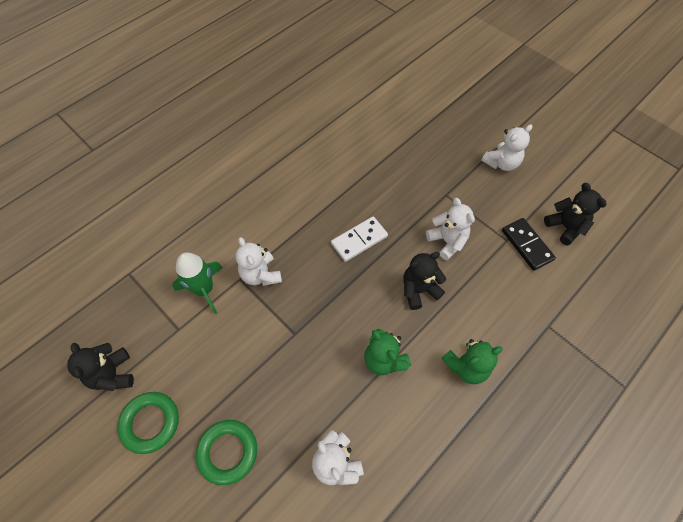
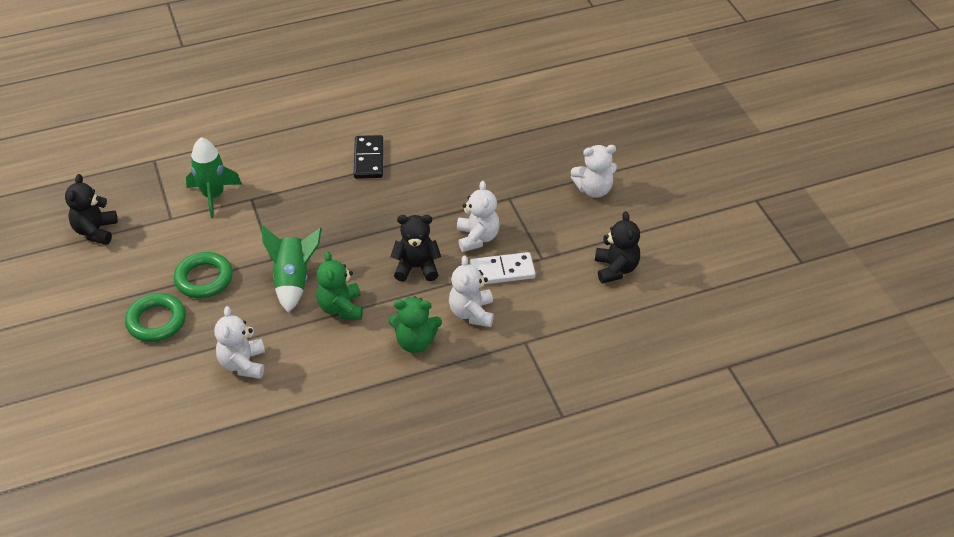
camera: 25 degrees right, 15 degrees down
green ring [117,392,179,454] -> green ring moved to [174,252,233,298]
white teddy bear [236,237,282,286] -> white teddy bear moved to [449,256,494,327]
white domino [331,216,388,262] -> white domino moved to [470,252,536,284]
black domino [502,218,556,271] -> black domino moved to [354,135,383,179]
none -> green rocket [262,226,322,313]

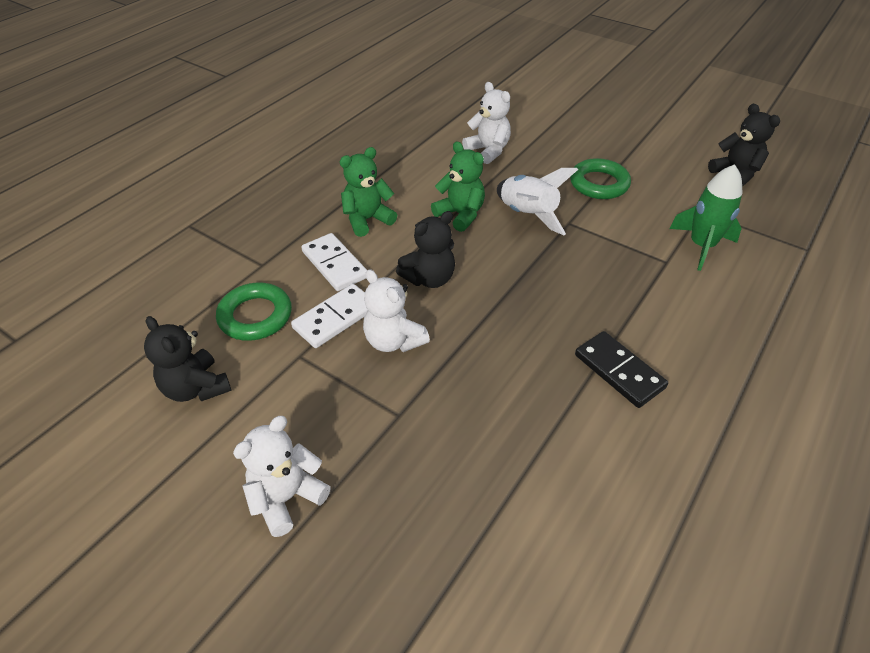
camera: 145 degrees right, 0 degrees up
green ring [125,293,186,342] -> green ring moved to [216,283,292,341]
green rocket [262,226,322,313] -> white rocket [497,168,578,235]
white teddy bear [449,256,494,327] -> white domino [301,233,367,291]

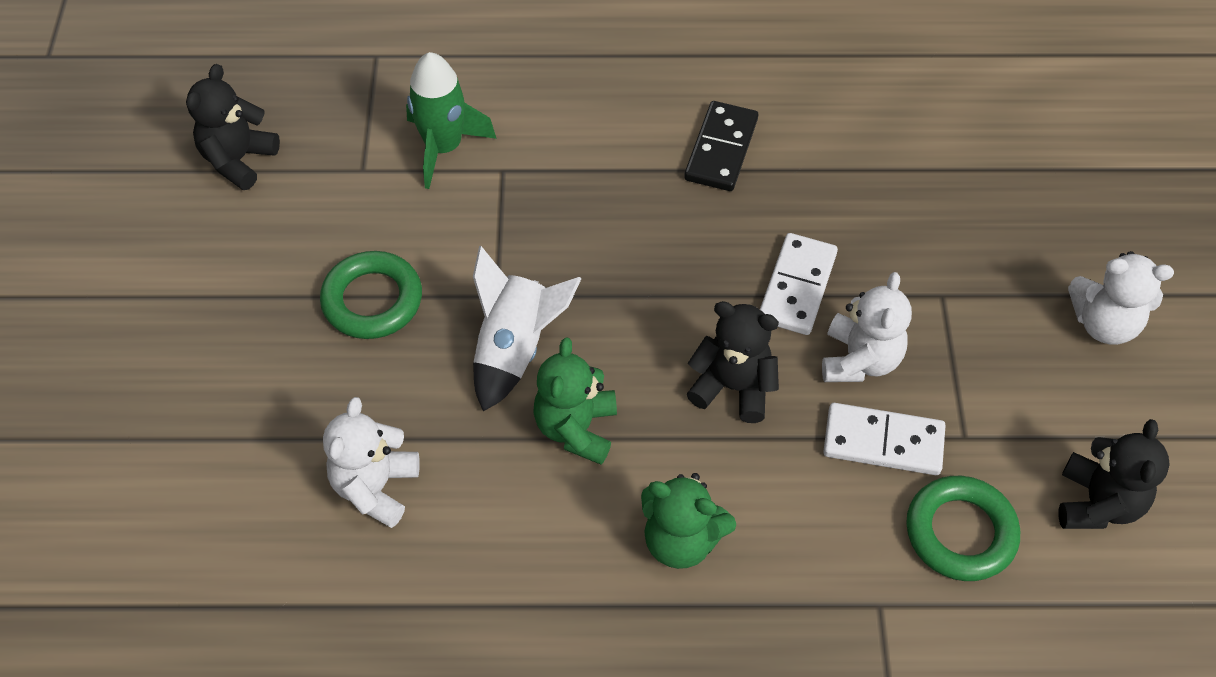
camera: 125 degrees left, 10 degrees up
white domino [301,233,367,291] -> white domino moved to [760,233,838,335]

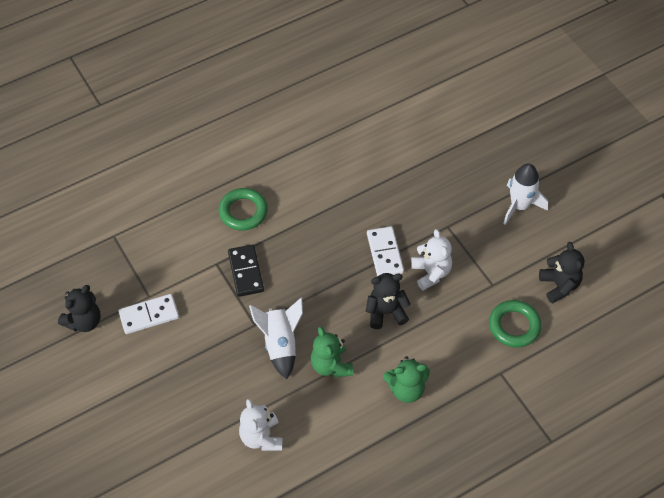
camera: 30 degrees left, 0 degrees up
black teddy bear [186,64,280,190] -> black teddy bear turned 135 degrees counterclockwise [58,285,100,332]
green ring [320,251,422,339] -> green ring moved to [219,188,268,230]
green rocket [406,52,497,189] -> none
black domino [684,101,758,191] -> black domino moved to [228,244,264,297]
white domino [823,403,946,475] -> white domino moved to [118,294,179,334]
white teddy bear [1068,251,1174,345] -> white rocket [503,164,548,225]

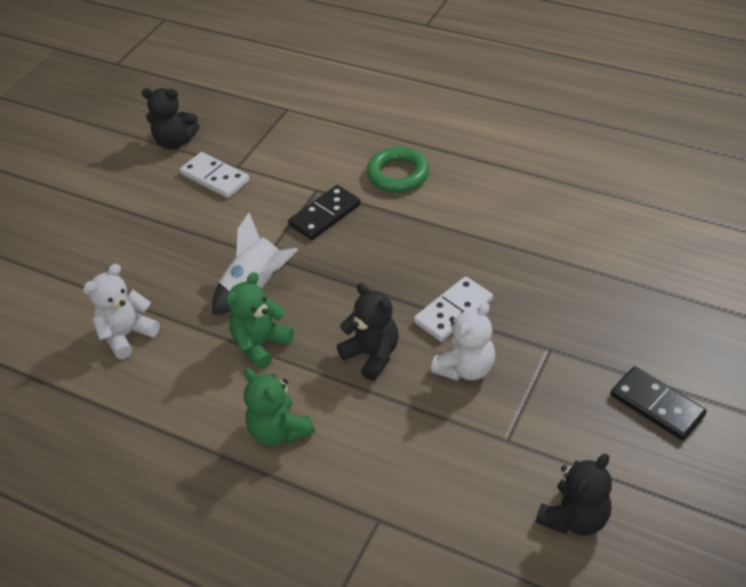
camera: 60 degrees right, 10 degrees down
green ring [489,300,542,348] -> none
white rocket [503,164,548,225] -> black domino [611,366,707,440]

